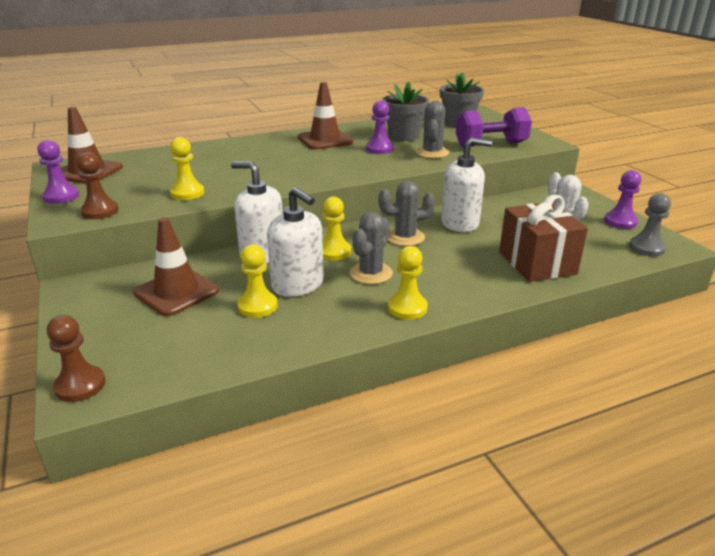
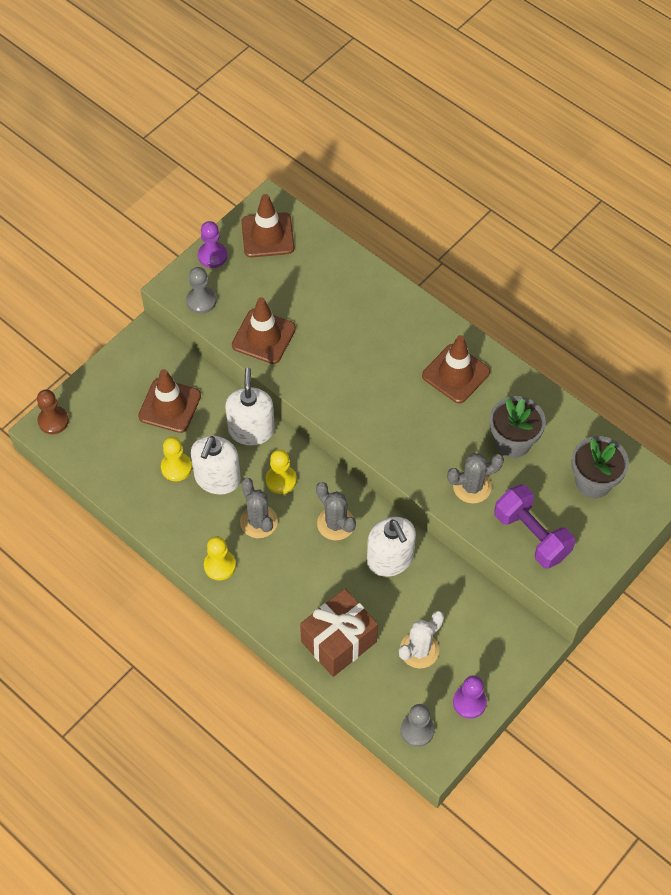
camera: 65 degrees right, 30 degrees up
brown pawn [77,152,119,219] -> grey pawn [186,267,216,314]
yellow pawn [170,137,204,200] -> brown traffic cone [232,297,296,364]
grey cactus [350,212,393,284] -> grey cactus turned 60 degrees clockwise [240,478,278,538]
purple pawn [366,101,394,154] -> none

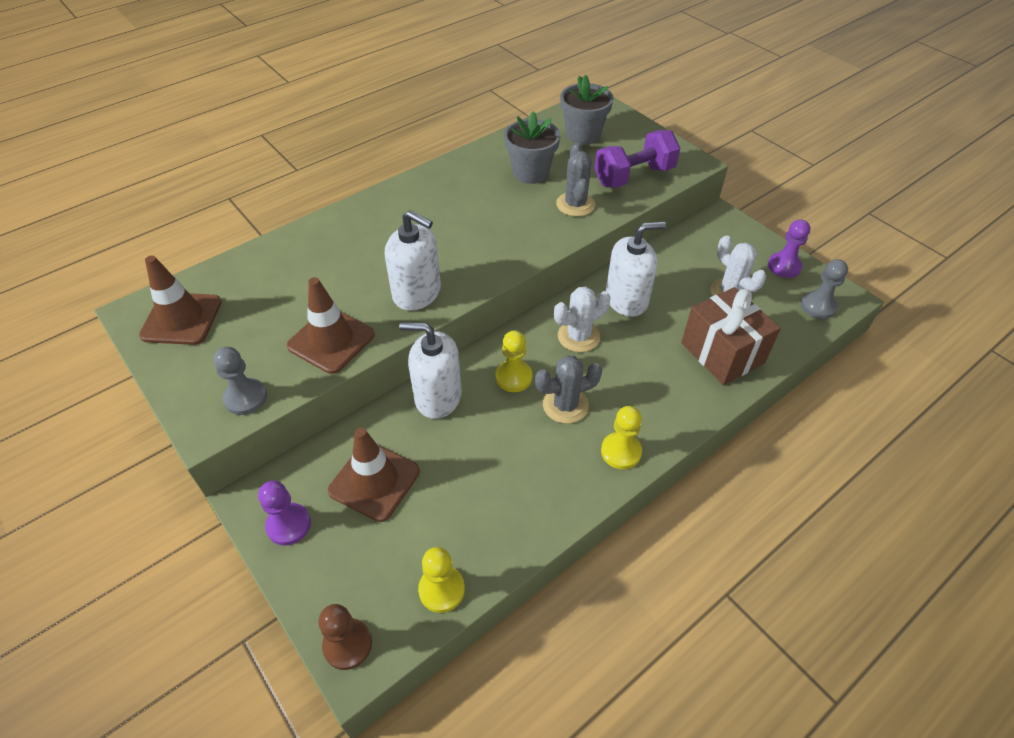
camera: 80 degrees left, 10 degrees down
yellow pawn [161,437,192,481] -> yellow pawn moved to [418,547,465,613]
white soap dispenser [191,436,241,495] -> white soap dispenser moved to [385,210,441,311]
purple pawn [198,221,227,268] -> purple pawn moved to [258,481,311,545]
grey cactus [316,482,356,540] -> white cactus [554,287,611,352]
brown traffic cone [422,335,490,403] -> none

